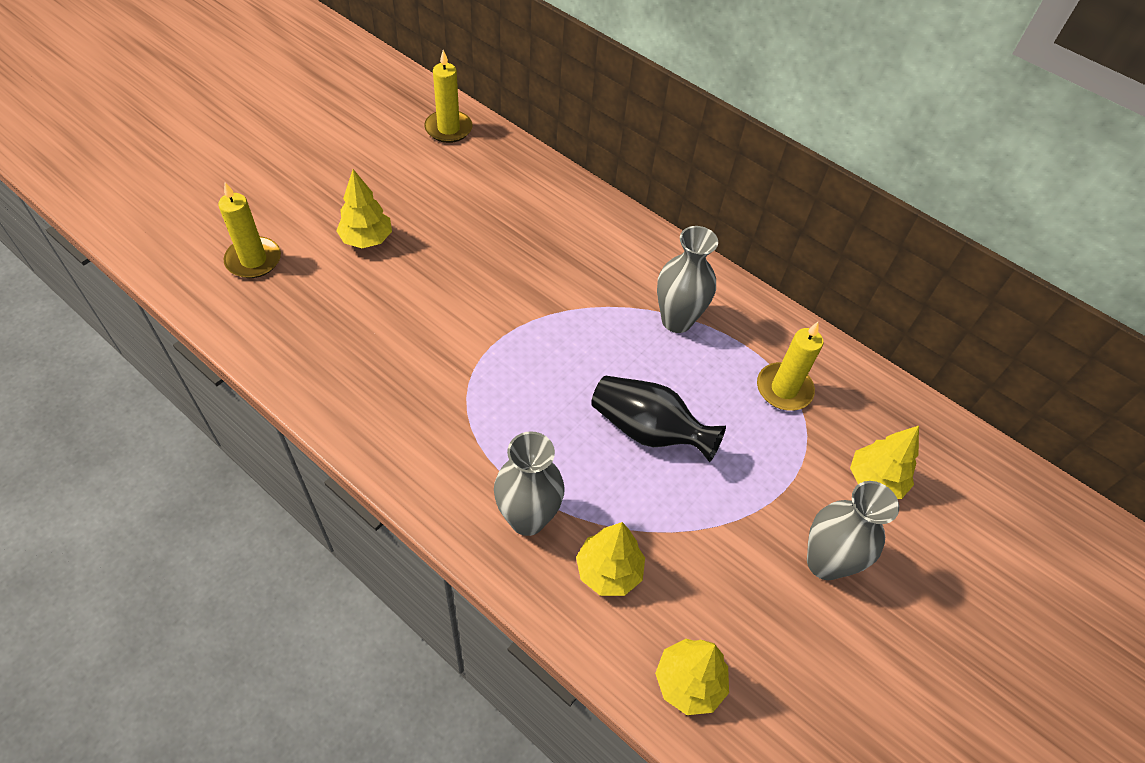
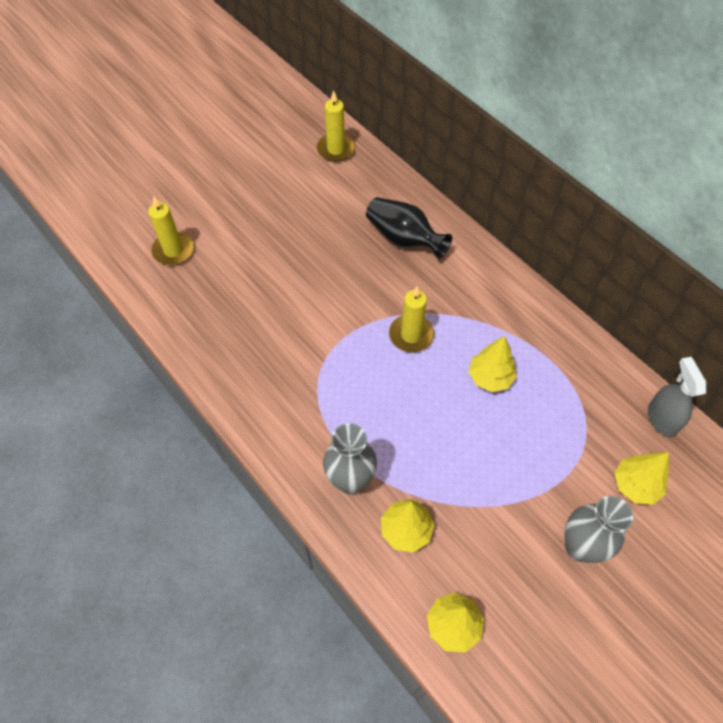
camera: 15 degrees right, 5 degrees up
yellow tree [336,169,392,248] -> yellow tree moved to [469,336,517,392]
black vase [591,375,726,462] -> black vase moved to [366,197,452,259]
grey vase [657,226,718,333] -> none
yellow candle [757,322,823,411] -> yellow candle moved to [389,287,434,353]
none -> grey spray bottle [648,357,706,437]

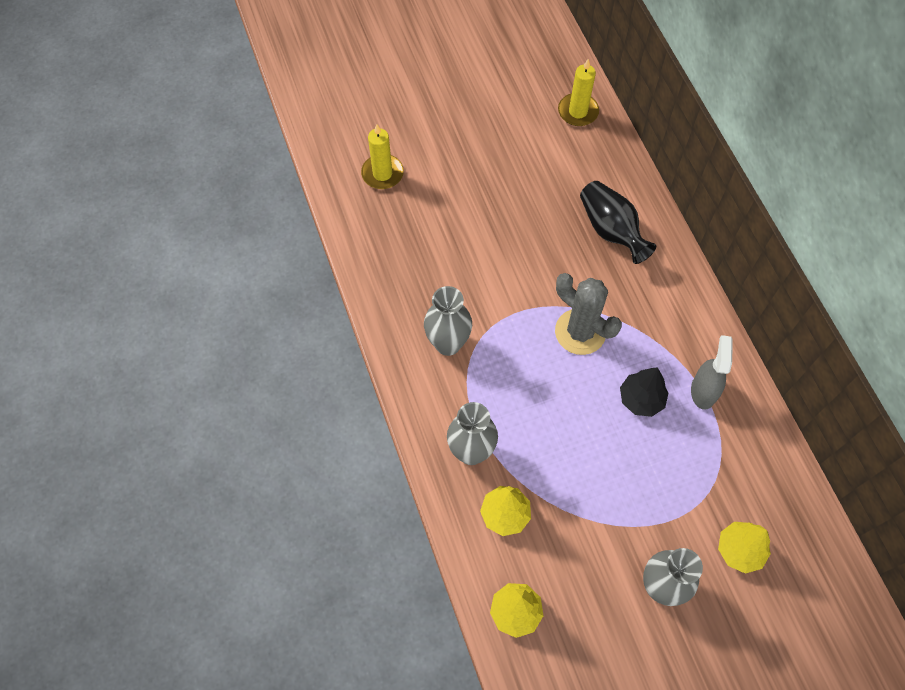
camera: 20 degrees right, 5 degrees up
yellow candle [389,287,434,353] -> grey cactus [555,273,622,355]
yellow tree [469,336,517,392] -> black tree [620,367,669,417]
grey spray bottle [648,357,706,437] -> grey spray bottle moved to [691,335,732,410]
none -> grey vase [424,286,472,356]

